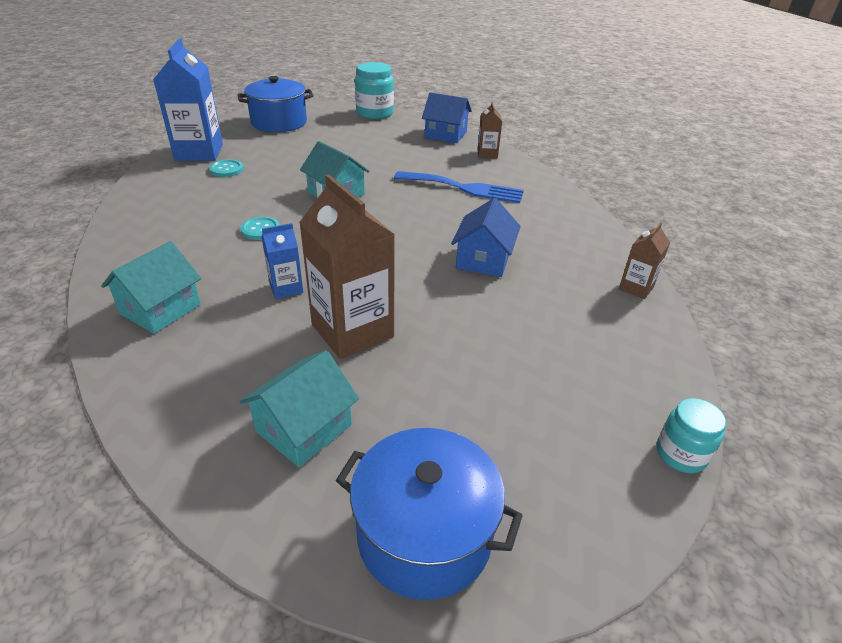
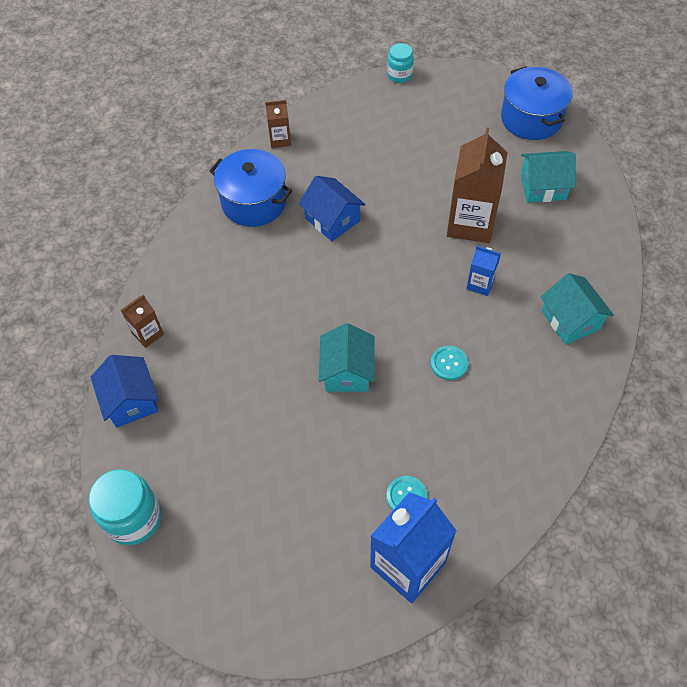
camera: 130 degrees left, 20 degrees up
turquoise house [101,241,201,334] -> turquoise house turned 75 degrees clockwise [541,273,614,345]
blue pot [238,76,314,132] -> blue pot moved to [209,149,292,227]
blue fork [394,171,524,203] -> none
blue house [451,198,521,277] -> blue house turned 75 degrees clockwise [298,176,366,241]

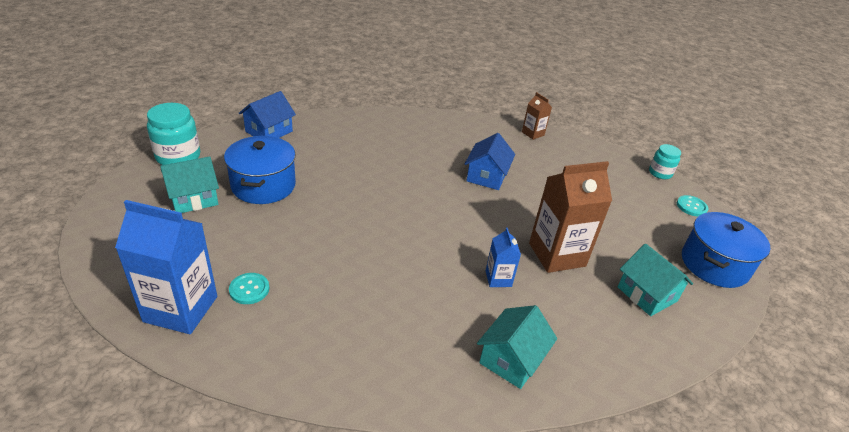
camera: 55 degrees right, 20 degrees down
brown carton [121,295,164,348] -> none
blue pot [209,149,292,227] -> blue pot moved to [224,136,296,204]
turquoise house [319,323,375,392] -> turquoise house moved to [160,156,219,213]
turquoise button [431,346,468,380] -> turquoise button moved to [677,195,708,216]

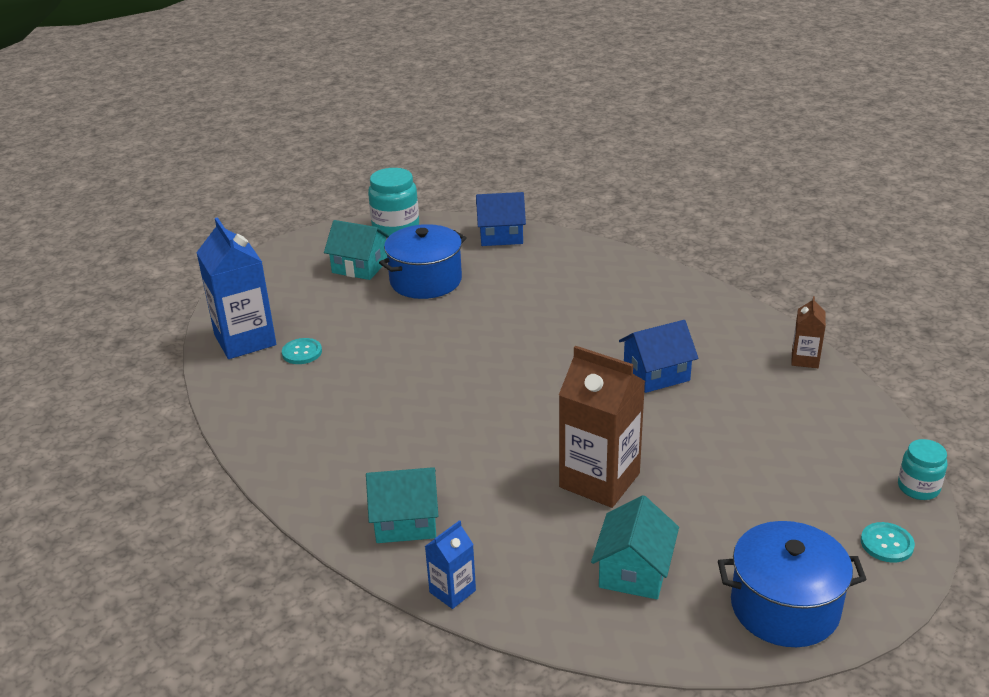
camera: 55 degrees right, 5 degrees down
blue carton [486,227,521,287] -> blue carton moved to [425,520,476,609]

